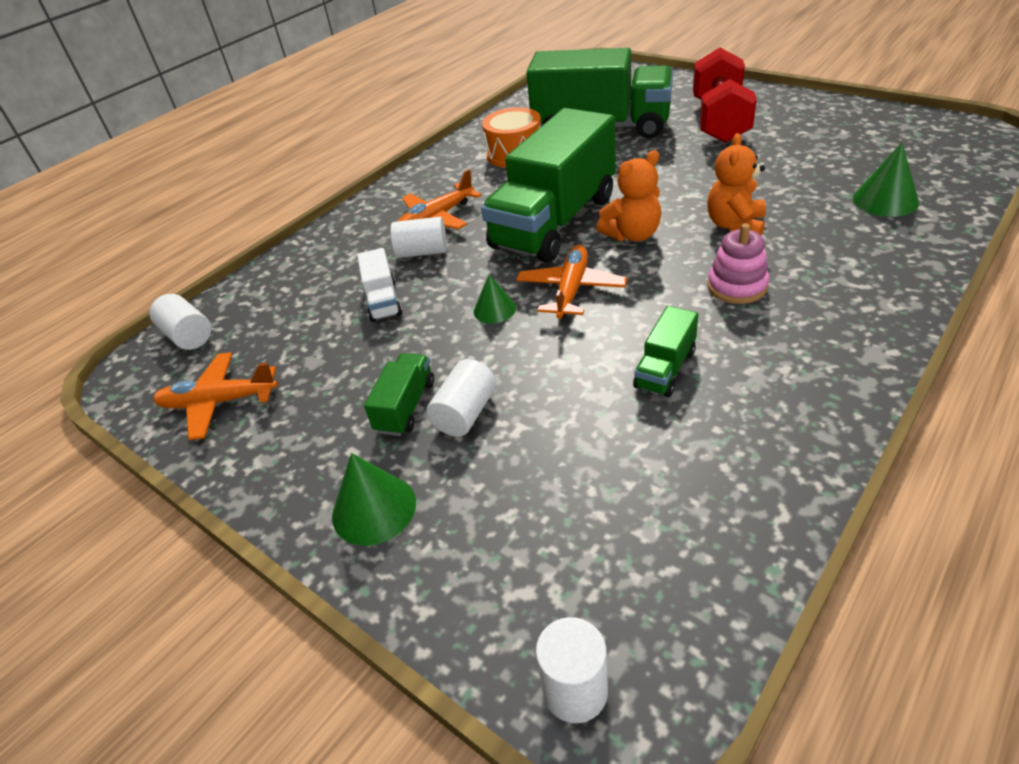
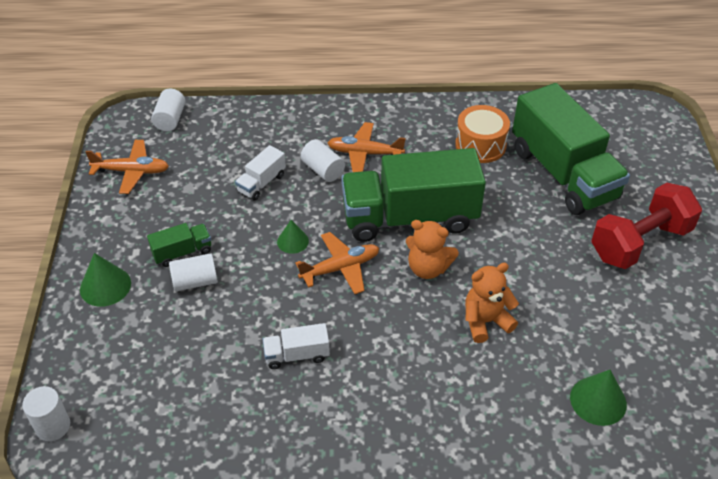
camera: 45 degrees right, 5 degrees up
orange plane [153,352,278,440] -> orange plane turned 135 degrees clockwise [86,140,169,194]
green truck [633,306,698,397] -> white truck [263,323,330,369]
pink stacking toy [707,223,769,304] -> none

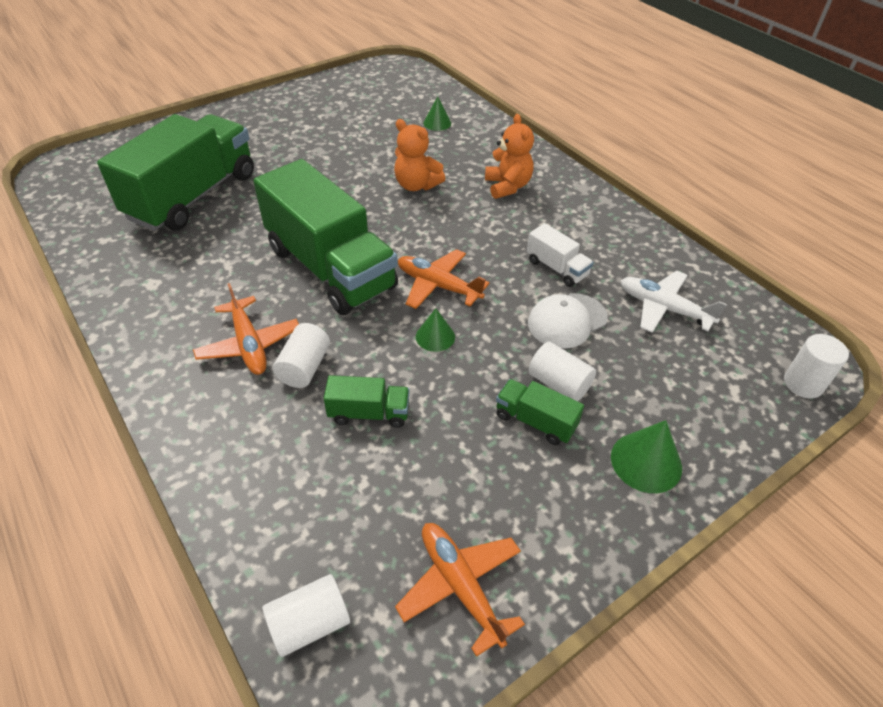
camera: 125 degrees left, 0 degrees up
white truck [235,145,286,200] -> green truck [324,375,410,428]
orange teddy bear [406,220,459,279] -> orange teddy bear moved to [485,114,534,199]
orange drum [455,105,510,163] -> none
green cone [570,370,627,426] -> green cone [423,96,451,131], size x0.66
red dumbbell [591,183,702,269] -> none
none -> white cap [528,293,608,348]
none -> white plane [621,271,727,333]

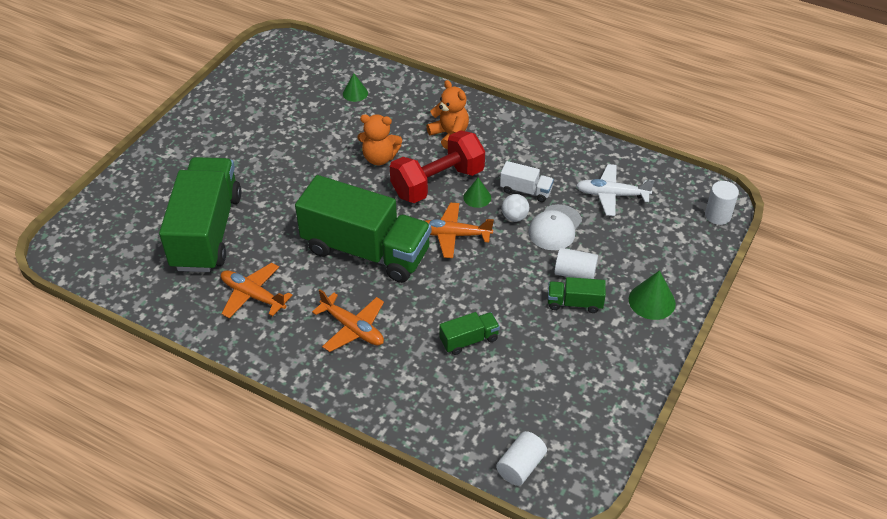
camera: 25 degrees left, 0 degrees up
white cylinder [273,323,330,388] -> none
orange plane [395,523,525,657] -> orange plane moved to [221,263,293,318]
green cone [416,308,455,352] -> green cone moved to [463,178,491,208]
none -> red dumbbell [390,130,485,203]
none -> white ball [502,194,529,222]

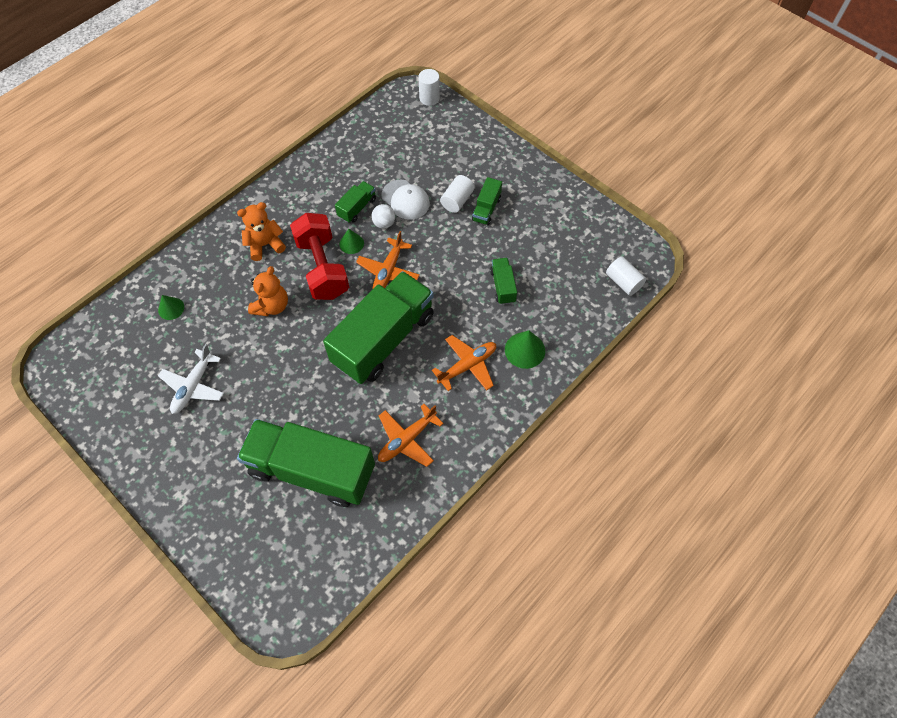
camera: 75 degrees left, 15 degrees up
white truck [500,161,554,202] -> green truck [335,181,376,223]
white plane [576,164,654,216] -> white plane moved to [158,344,224,414]
green cone [629,270,676,320] -> green cone moved to [505,330,545,369]

